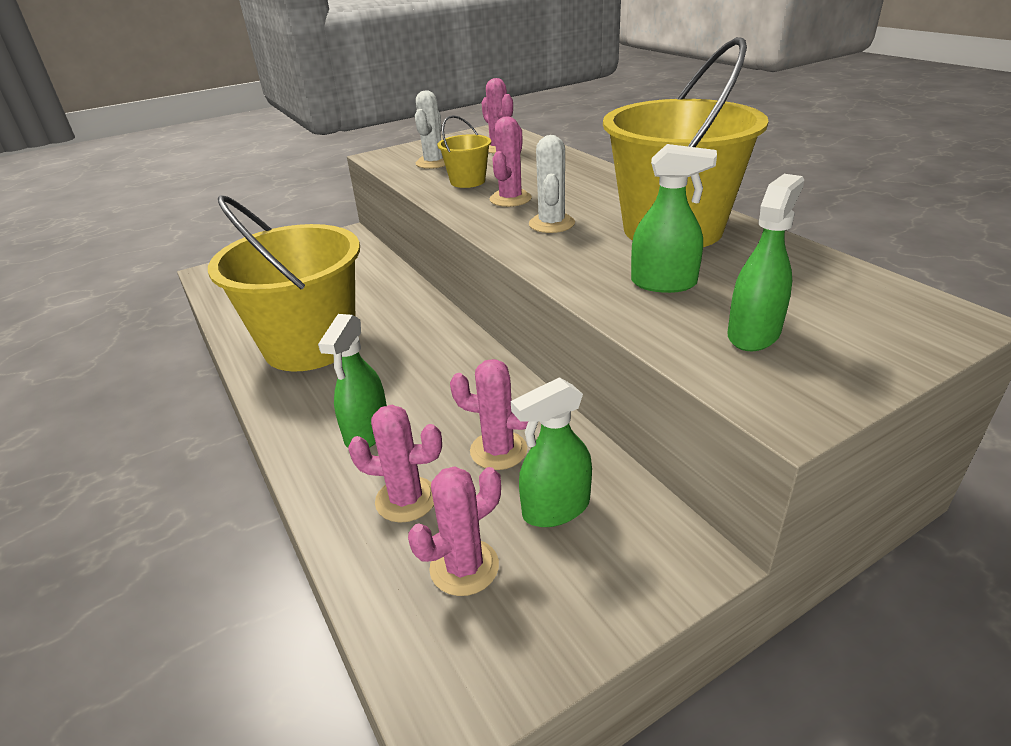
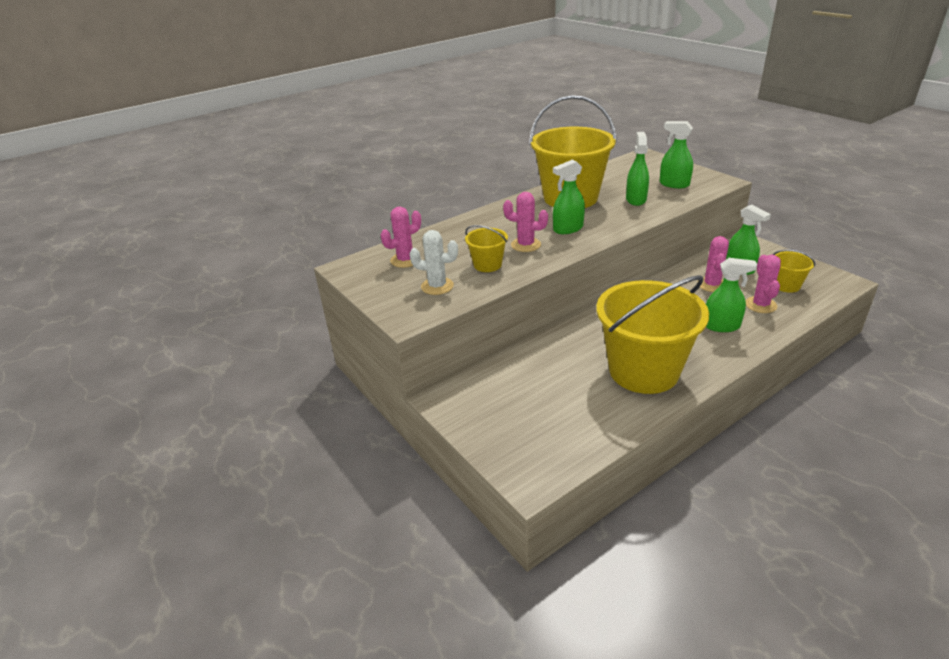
camera: 95 degrees left, 0 degrees up
pink cactus [408,466,501,596] -> yellow bucket [773,250,815,293]
white cactus [529,135,575,233] -> green spray bottle [553,160,585,234]

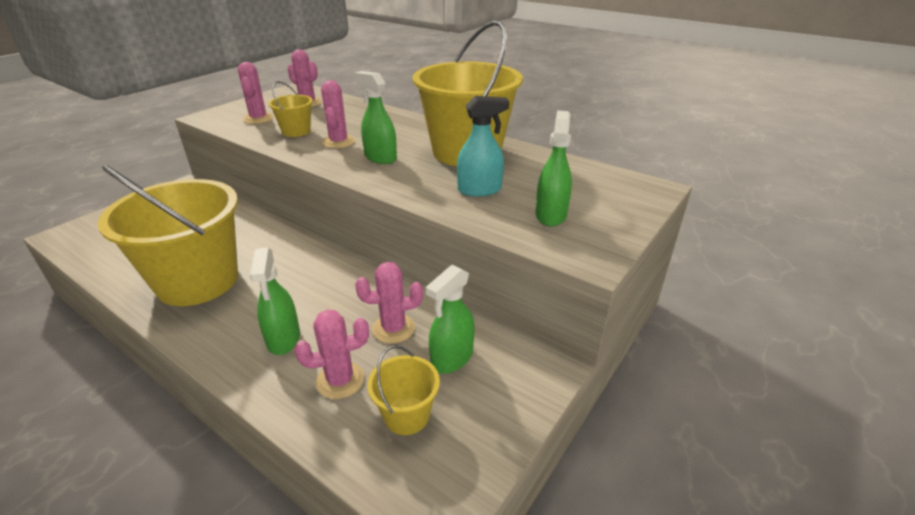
camera: 70 degrees right, 0 degrees up
white cactus [410,230,458,295] -> pink cactus [238,62,274,124]
green spray bottle [626,132,649,206] -> turquoise spray bottle [457,96,509,197]

